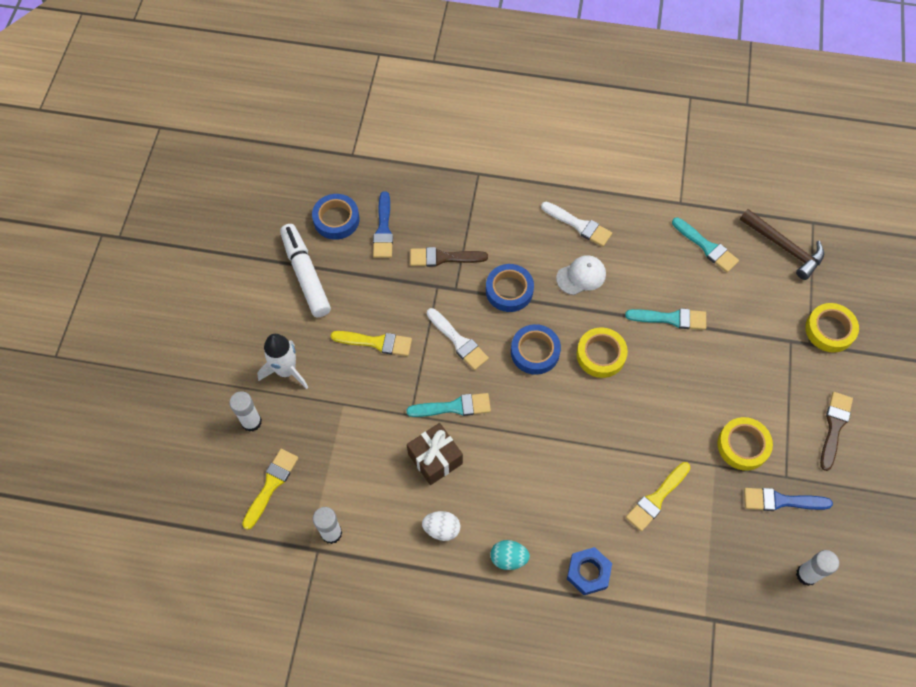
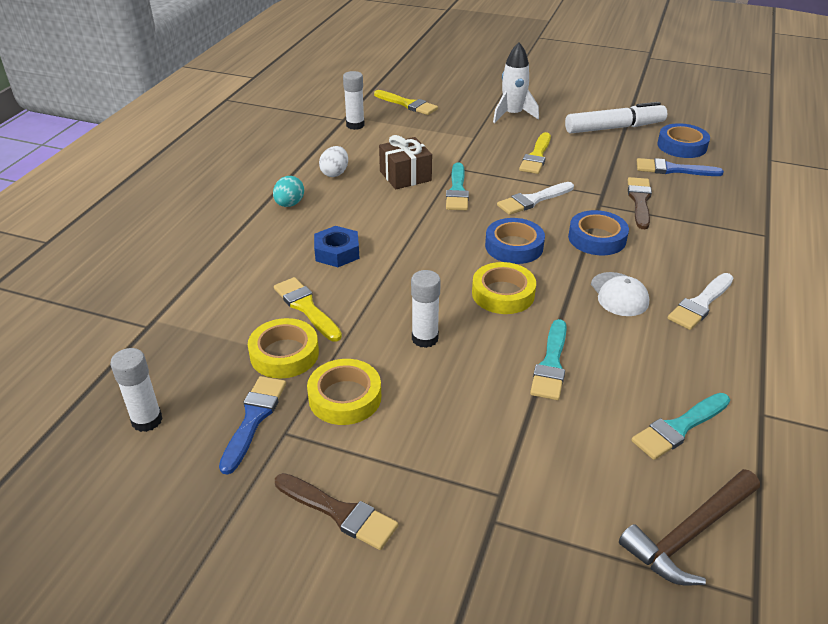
camera: 100 degrees right, 25 degrees down
white glue stick [229,391,262,432] -> white glue stick moved to [411,270,441,348]
blue nut [567,547,612,595] -> blue nut moved to [314,226,360,267]
yellow tape [805,303,859,353] -> yellow tape moved to [248,318,319,378]

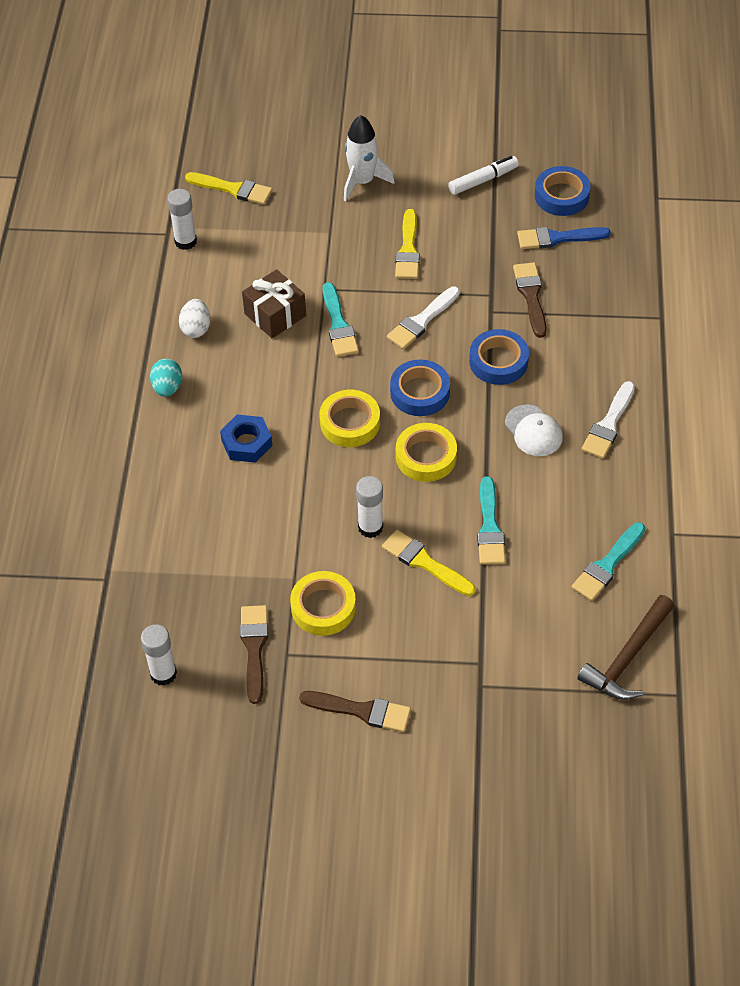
camera: 15 degrees left, 15 degrees up
blue brush [219,376,286,475] -> brown brush [240,605,268,704]
yellow tape [248,318,319,378] -> yellow tape moved to [319,390,380,447]
yellow brush [274,277,342,342] -> yellow brush moved to [382,529,476,596]
white marker [565,102,667,134] -> white marker [448,156,519,195], size x0.63

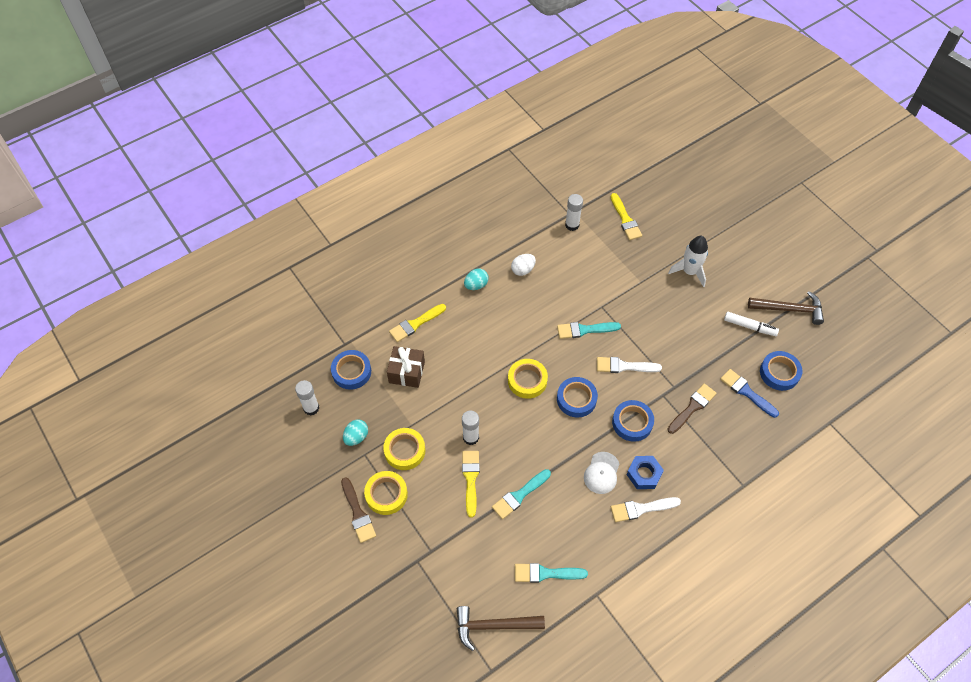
camera: 50 degrees right, 5 degrees up
blue nut [220,415,272,463] -> blue nut moved to [627,456,664,489]
brown brush [240,605,268,704] -> turquoise egg [343,420,368,446]
brown gift [242,269,306,338] -> brown gift moved to [387,346,425,388]
turquoise brush [323,282,359,357] -> turquoise brush turned 45 degrees clockwise [557,322,621,339]
yellow brush [395,209,420,279] -> yellow brush moved to [389,304,446,342]
yellow tape [396,423,457,482] -> yellow tape moved to [364,471,408,515]
none -> blue tape [331,350,371,390]
none -> brown hammer [748,291,824,325]

